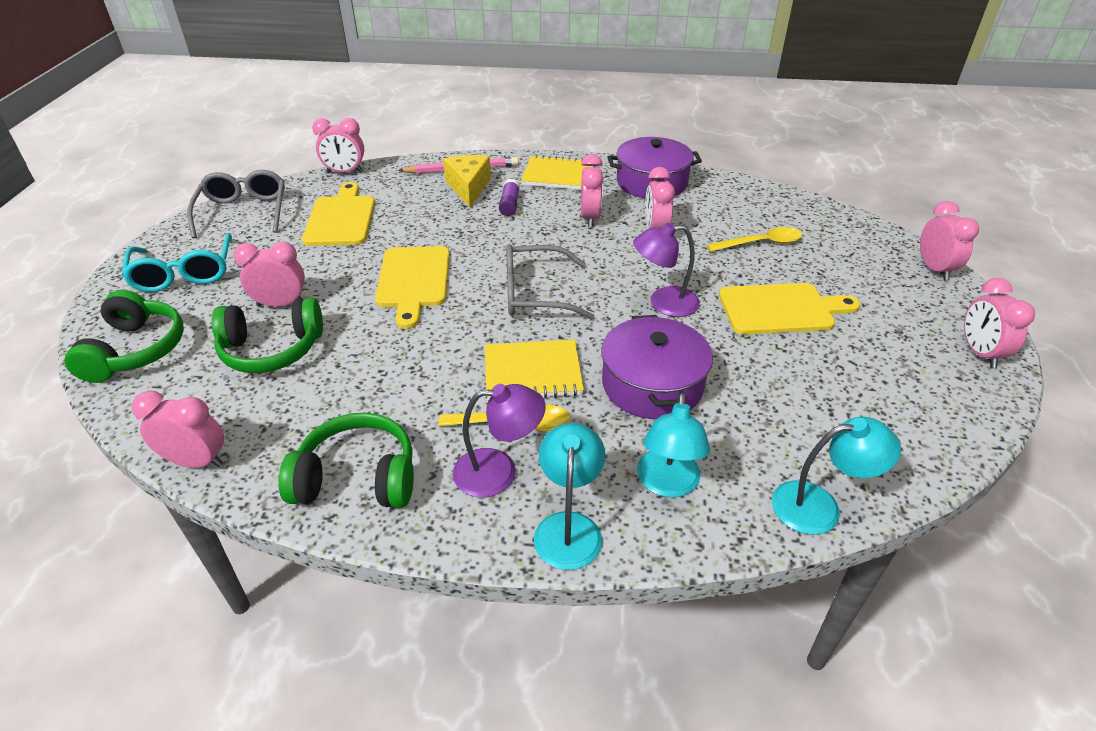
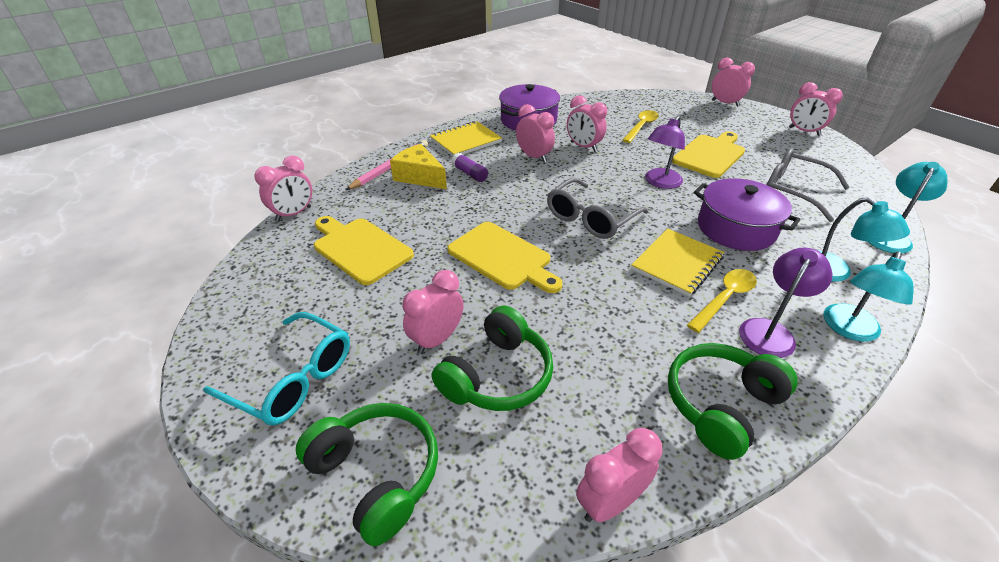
camera: 45 degrees left, 0 degrees up
grey glasses [187,170,285,238] -> grey glasses moved to [767,148,850,222]
turquoise lamp [534,423,605,570] -> turquoise lamp turned 105 degrees counterclockwise [824,252,914,342]

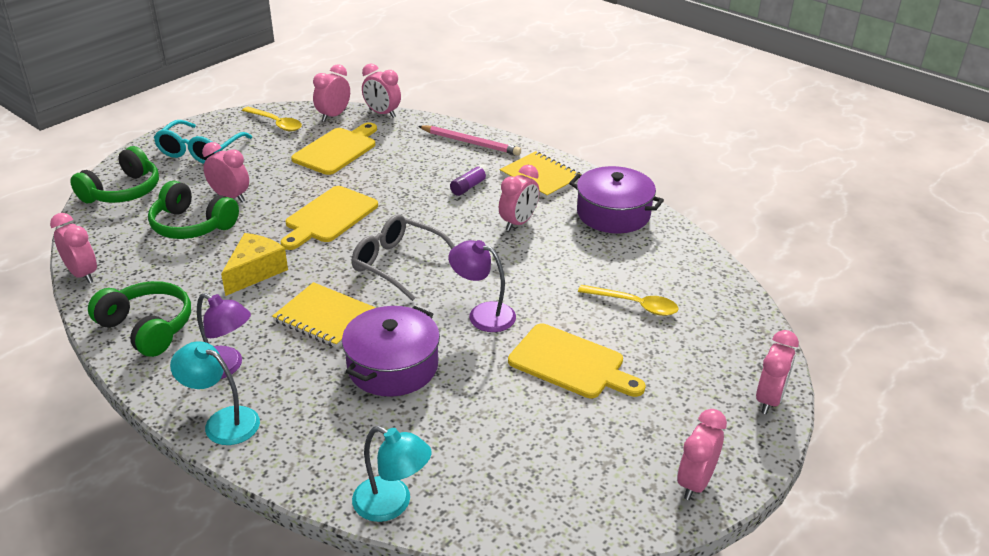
camera: 80 degrees right, 5 degrees down
yellow cheese [390,144,447,189] -> yellow cheese moved to [221,233,288,296]
pink clock [567,95,607,152] -> pink clock moved to [313,64,350,122]
yellow spoon [687,269,757,333] -> yellow spoon moved to [242,107,302,131]
grey glasses [767,148,850,222] -> none
turquoise lamp [819,197,910,282] -> none

